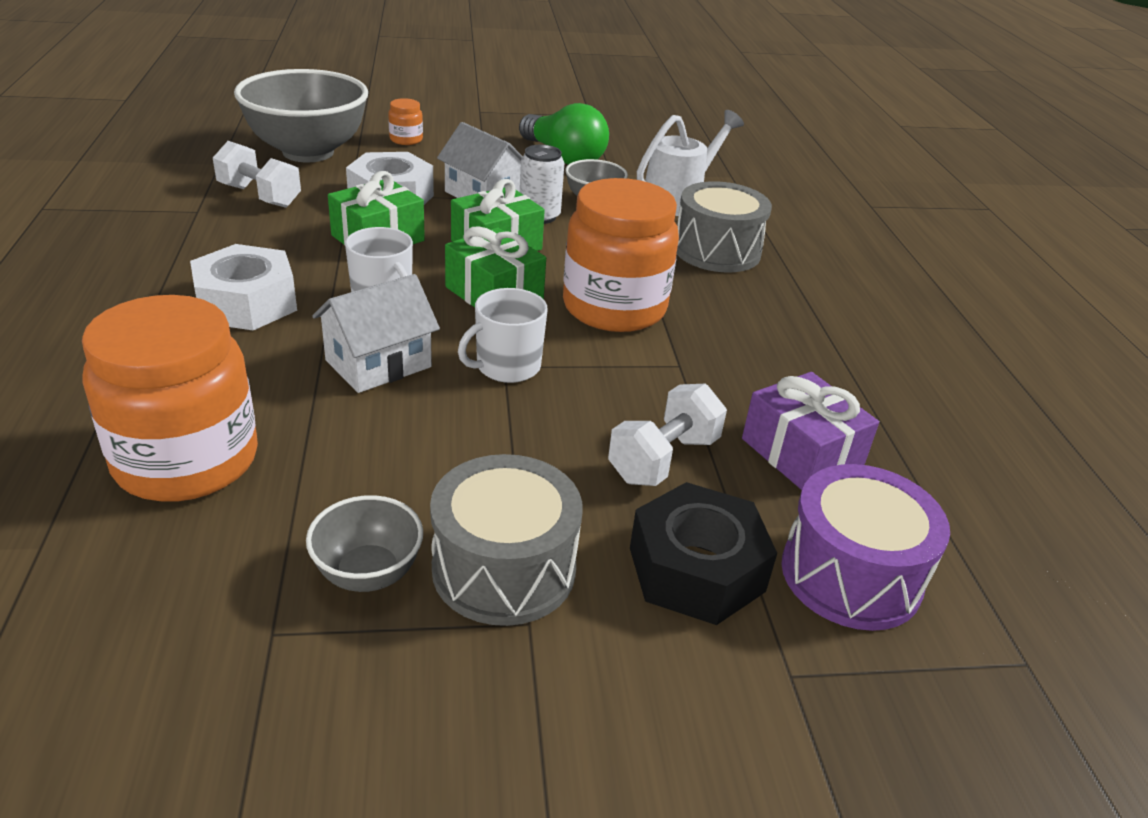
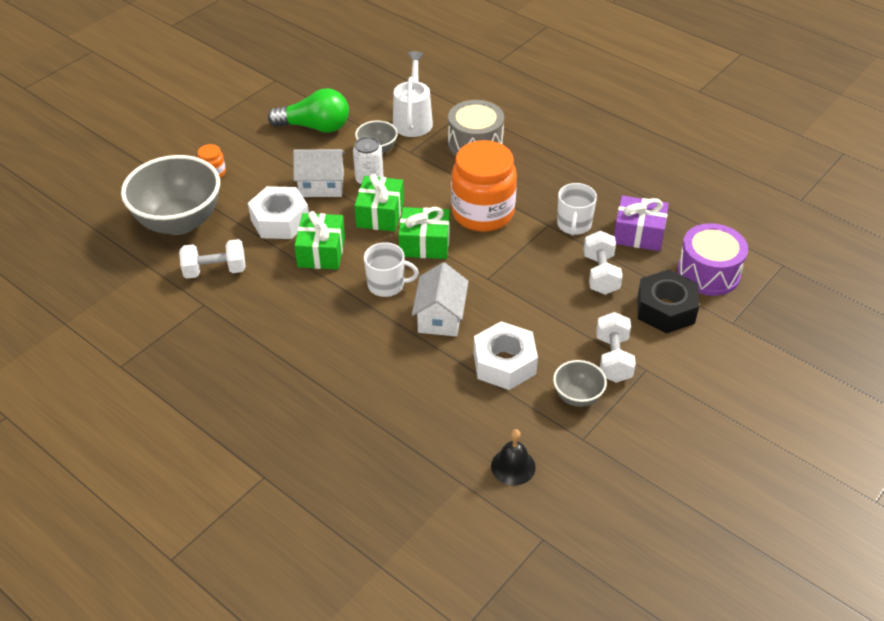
camera: 40 degrees left, 10 degrees up
orange jar [82,295,258,502] -> none
white nut [190,244,297,330] -> white nut moved to [474,321,538,390]
grey drum [430,454,582,626] -> white dumbbell [596,312,636,383]
white mug [458,288,548,383] -> white mug moved to [557,183,597,235]
none -> black bell [491,429,536,485]

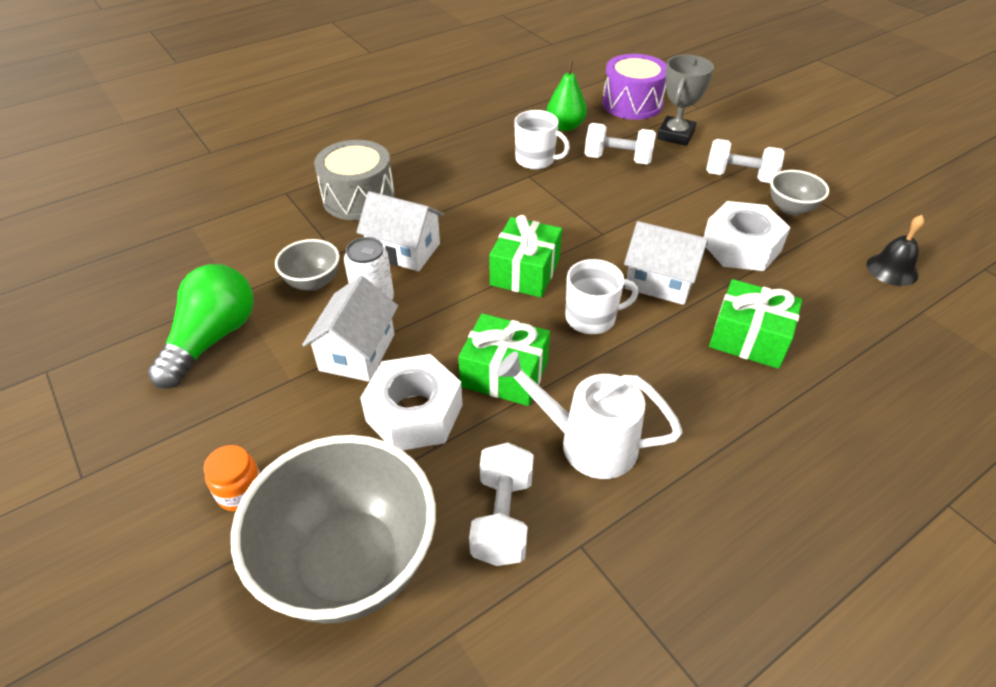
camera: 75 degrees left, 0 degrees up
green gift [354,174,404,232] -> green gift moved to [709,279,802,369]
white mug [364,242,419,297] -> white mug turned 60 degrees clockwise [565,259,639,334]
white watering can [393,51,433,137] -> white watering can moved to [496,351,683,479]
orange jar [451,140,517,232] -> none
purple gift [614,196,669,251] -> green pear [547,61,587,131]
black nut [638,269,699,334] -> grey trophy [657,55,714,146]
none -> white house [357,191,444,272]

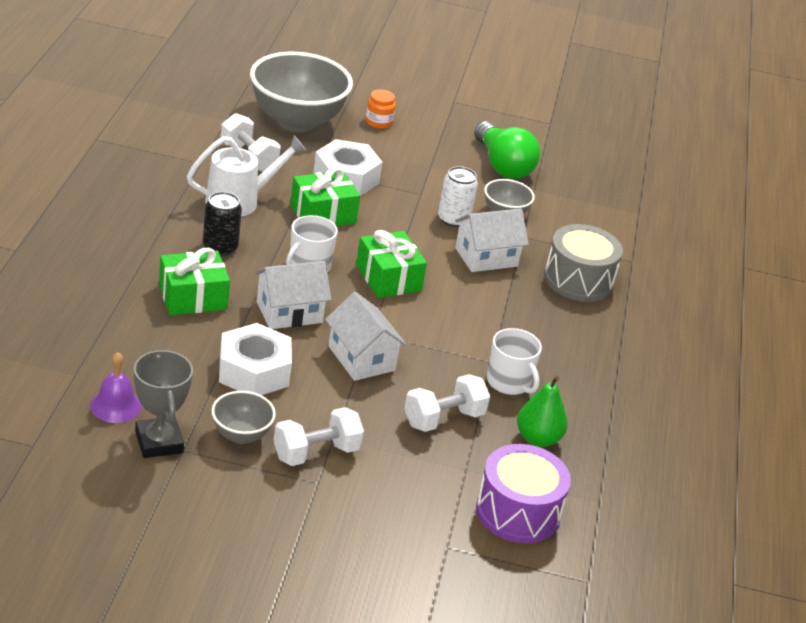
camera: 130 degrees right, 10 degrees down
white house [302,276,398,382] -> white house moved to [325,292,407,381]
white mug [514,110,570,169] -> white mug turned 105 degrees counterclockwise [487,328,542,395]
grey trophy [657,55,714,146] -> grey trophy moved to [134,349,193,458]
black bell [866,215,925,286] -> purple bell [90,352,142,423]
none -> black can [203,192,242,256]

